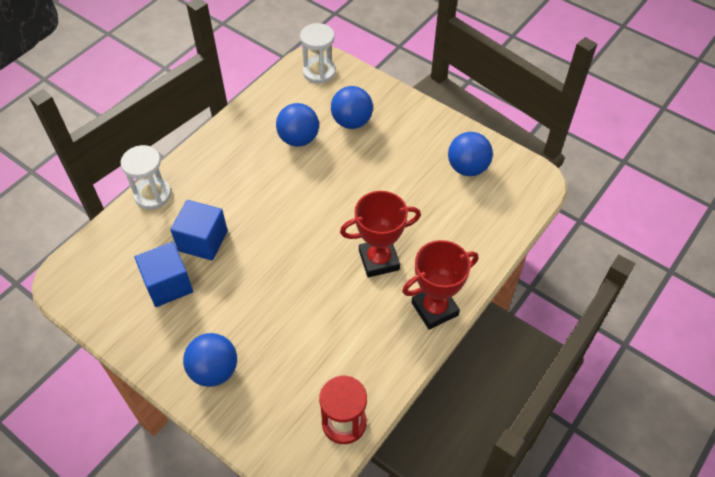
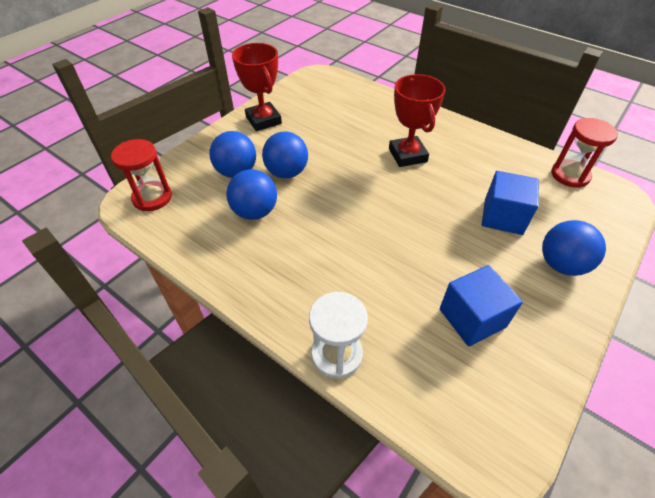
camera: 90 degrees left, 5 degrees down
blue cube [170,200,228,261] -> blue cube moved to [482,171,539,235]
white hourglass [300,23,336,84] -> red hourglass [111,139,172,211]
red trophy [402,240,478,330] -> red trophy moved to [232,43,282,131]
blue ball [448,132,493,176] -> blue ball moved to [262,131,308,178]

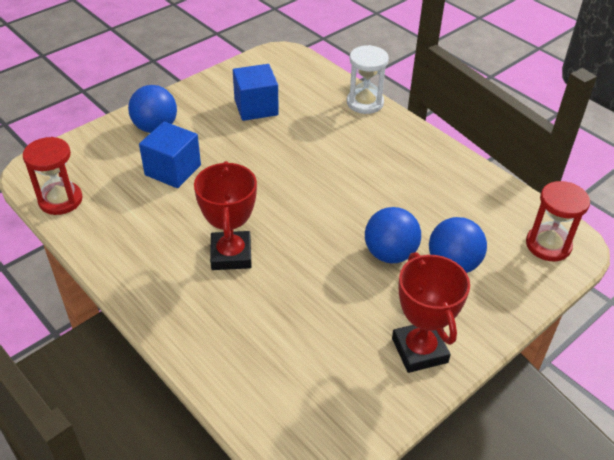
camera: 170 degrees left, 5 degrees down
blue ball [226,169,277,220] -> none

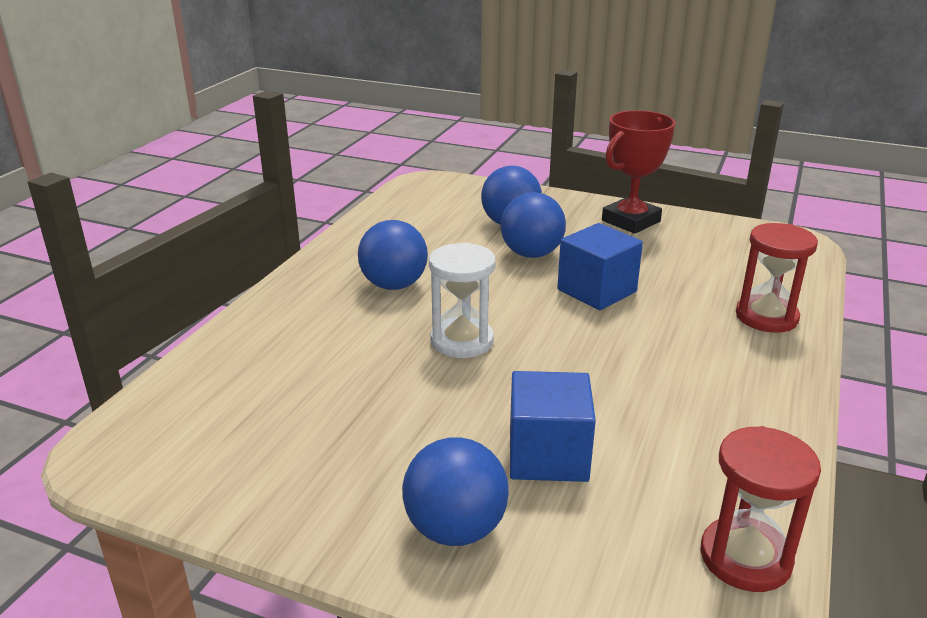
camera: 115 degrees left, 15 degrees down
red trophy [194,161,257,270] -> none
blue cube [233,64,279,121] -> blue cube moved to [557,223,643,310]
white hourglass [347,45,389,114] -> white hourglass moved to [429,243,496,358]
red hourglass [526,181,590,262] -> red hourglass moved to [736,223,818,333]
none -> blue ball [358,220,428,290]

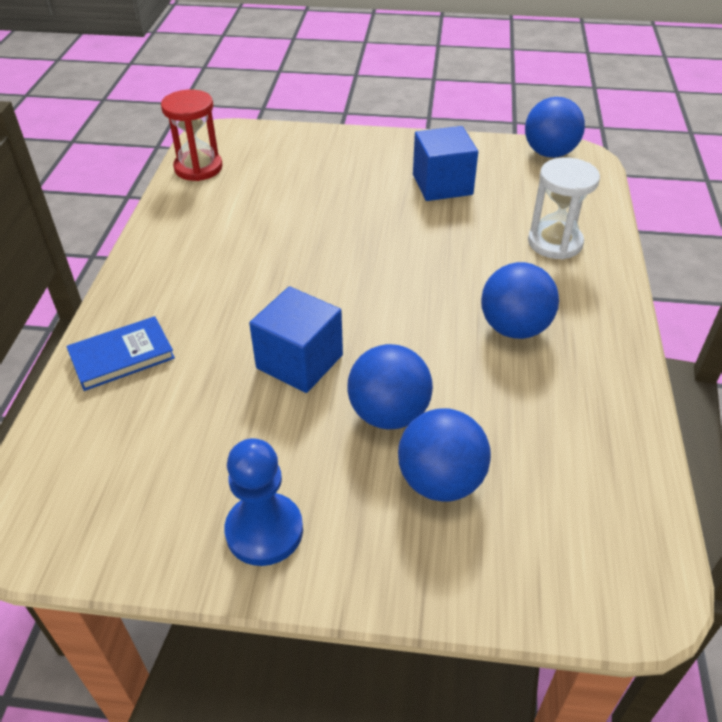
camera: 165 degrees right, 15 degrees up
blue ball [402,437,509,546] -> blue ball moved to [525,97,585,158]
white hourglass [429,243,496,358] -> white hourglass moved to [528,158,600,259]
blue cube [510,371,596,482] -> blue cube moved to [413,126,478,201]
red trophy [602,110,676,234] -> blue pawn [224,438,303,566]
red hourglass [736,223,818,333] -> blue book [66,316,175,391]

